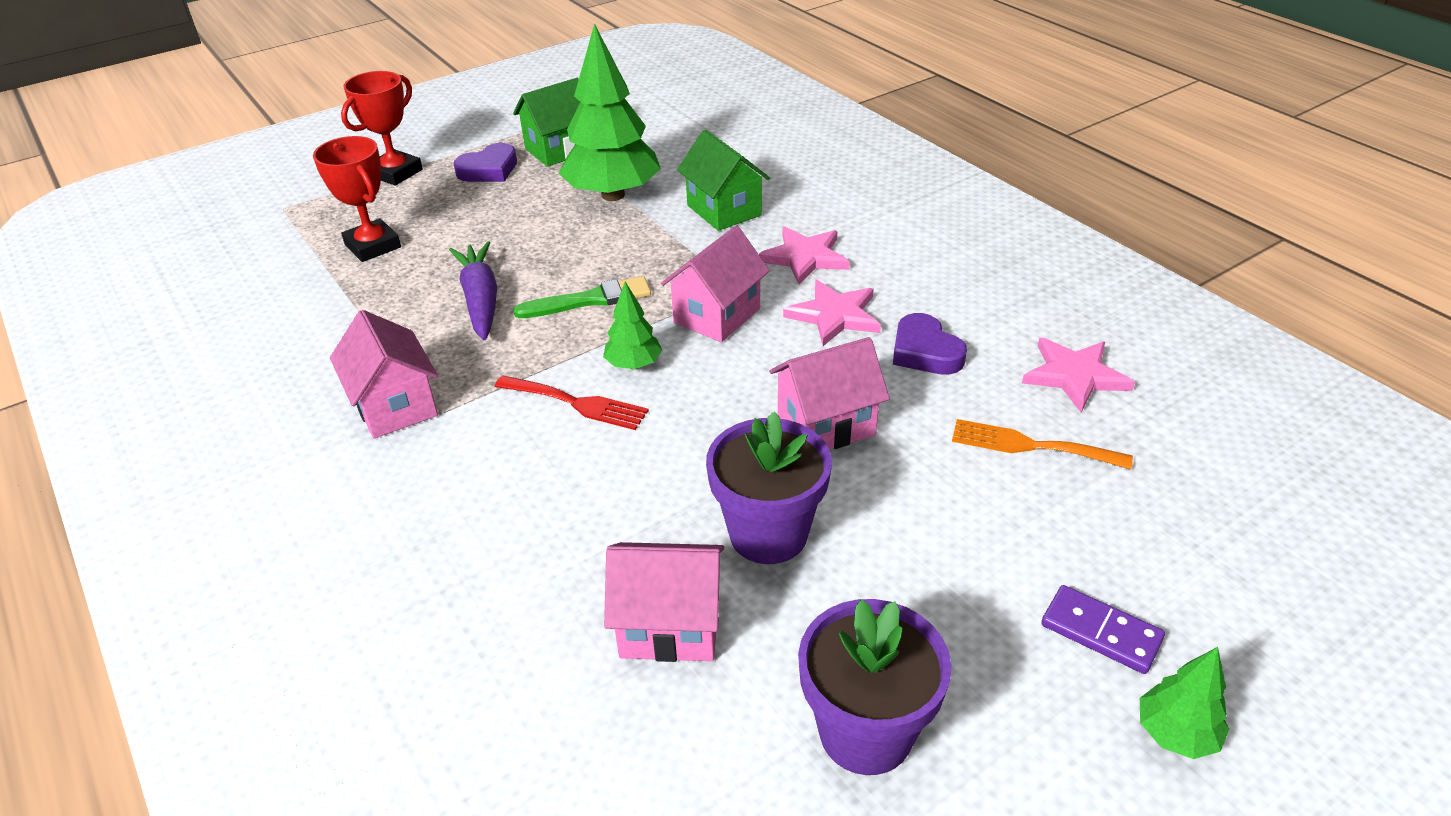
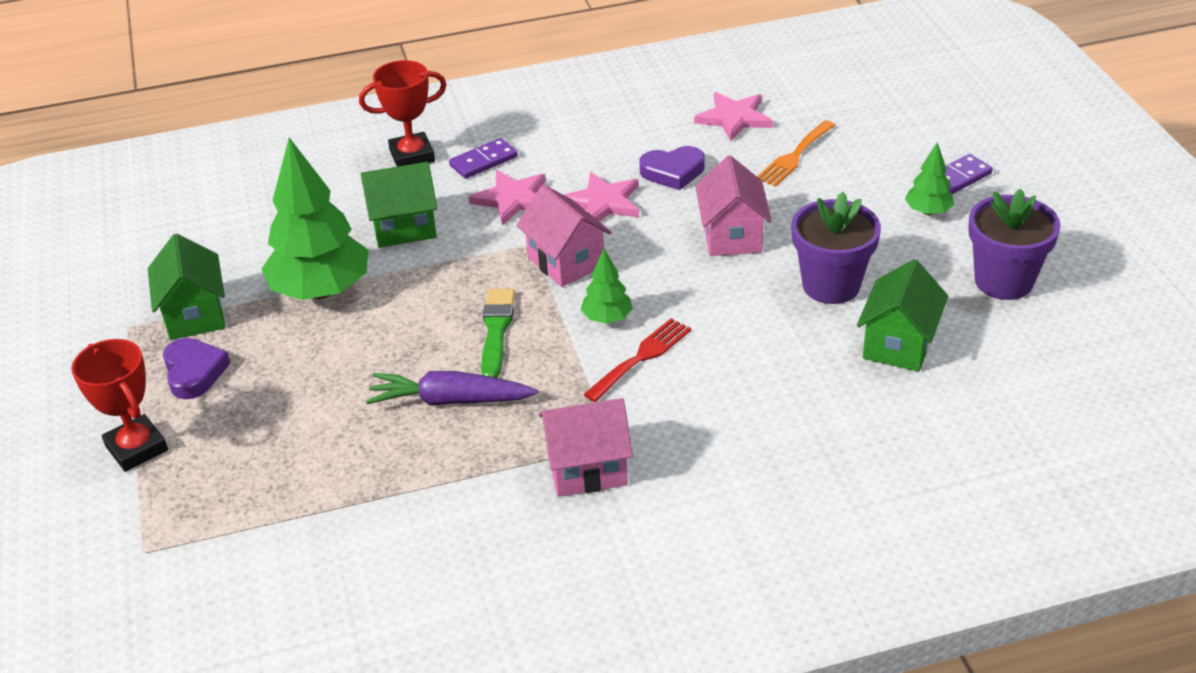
camera: 70 degrees left, 0 degrees up
red trophy [313,136,401,262] -> red trophy moved to [359,60,447,167]
pink house [604,542,724,662] -> green house [857,259,948,372]
green tree [1140,647,1229,759] -> green tree moved to [905,142,954,215]
none -> purple domino [449,138,518,179]

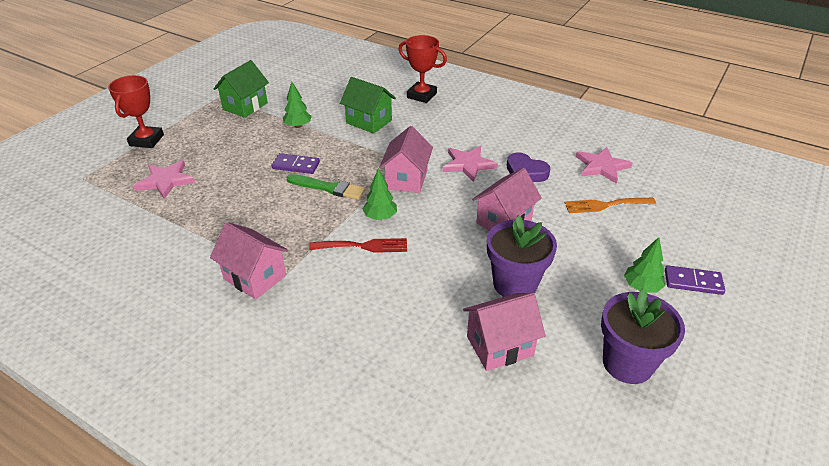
camera: 45 degrees right, 0 degrees up
purple heart [163,338,231,399] -> none
green tree [261,138,369,300] -> green tree [283,82,312,128], size x0.47
purple carrot [366,371,538,406] -> none
purple domino [449,138,518,179] -> purple domino moved to [272,153,320,174]
pink star [469,170,546,225] -> pink star moved to [134,160,195,199]
green brush [481,289,515,378] -> green brush turned 60 degrees clockwise [287,174,365,200]
green house [857,259,948,372] -> pink house [463,293,546,371]

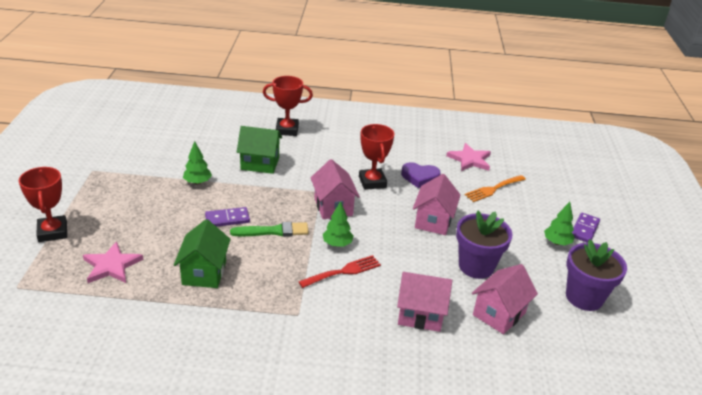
camera: 30 degrees left, 5 degrees down
pink house [210,222,288,300] -> pink house moved to [397,272,452,332]
green house [213,60,269,118] -> green house moved to [174,219,231,288]
pink star [443,146,498,182] -> red trophy [359,124,394,190]
purple domino [665,265,725,295] -> purple domino turned 45 degrees counterclockwise [572,213,600,243]

